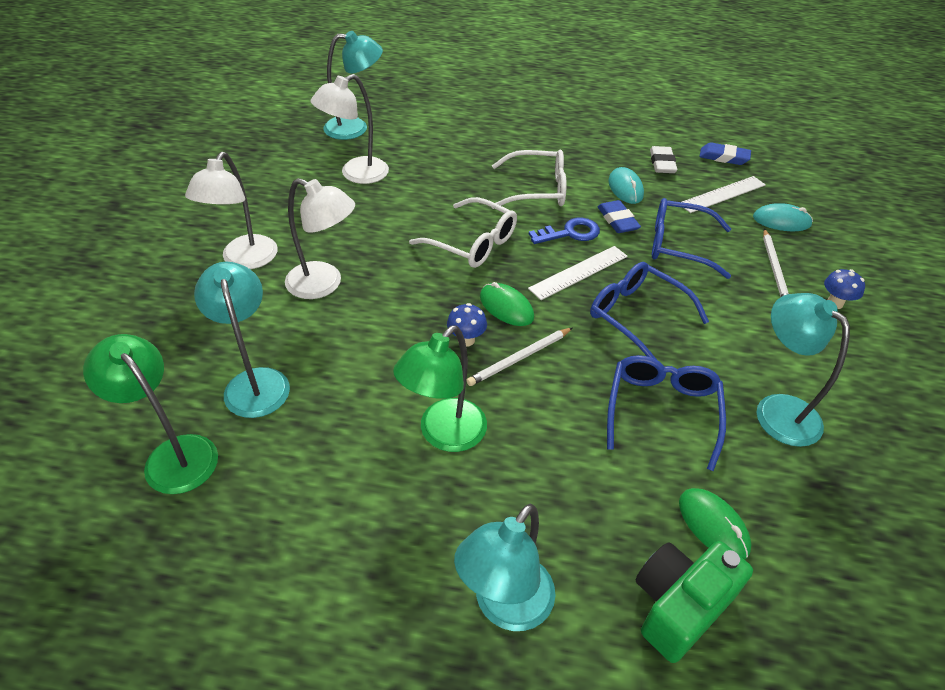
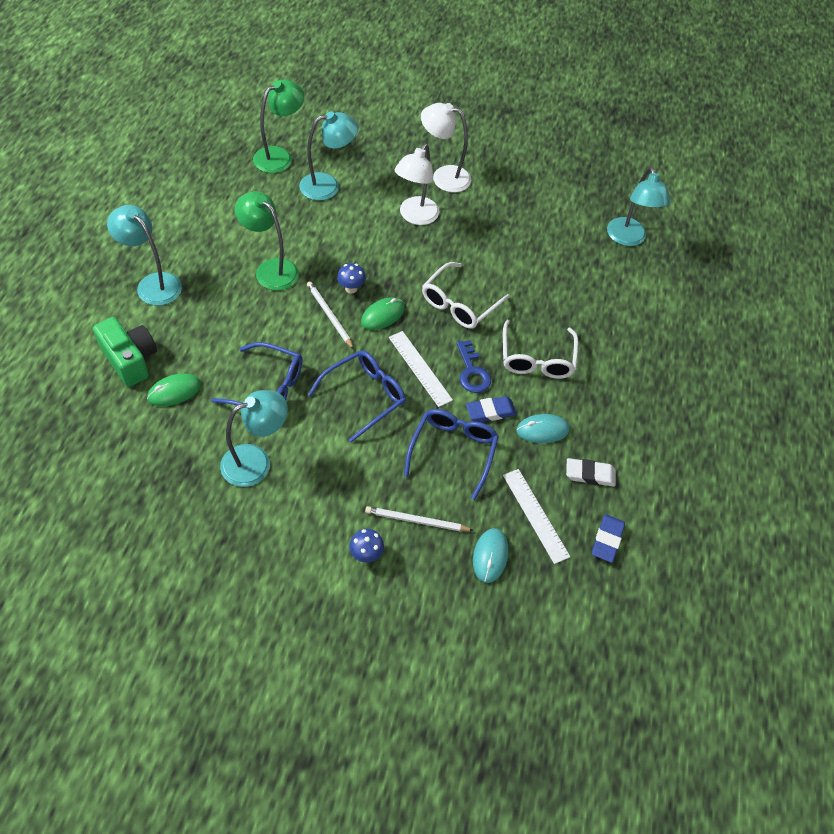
camera: 90 degrees right, 10 degrees up
white lamp [310,74,389,184] -> none

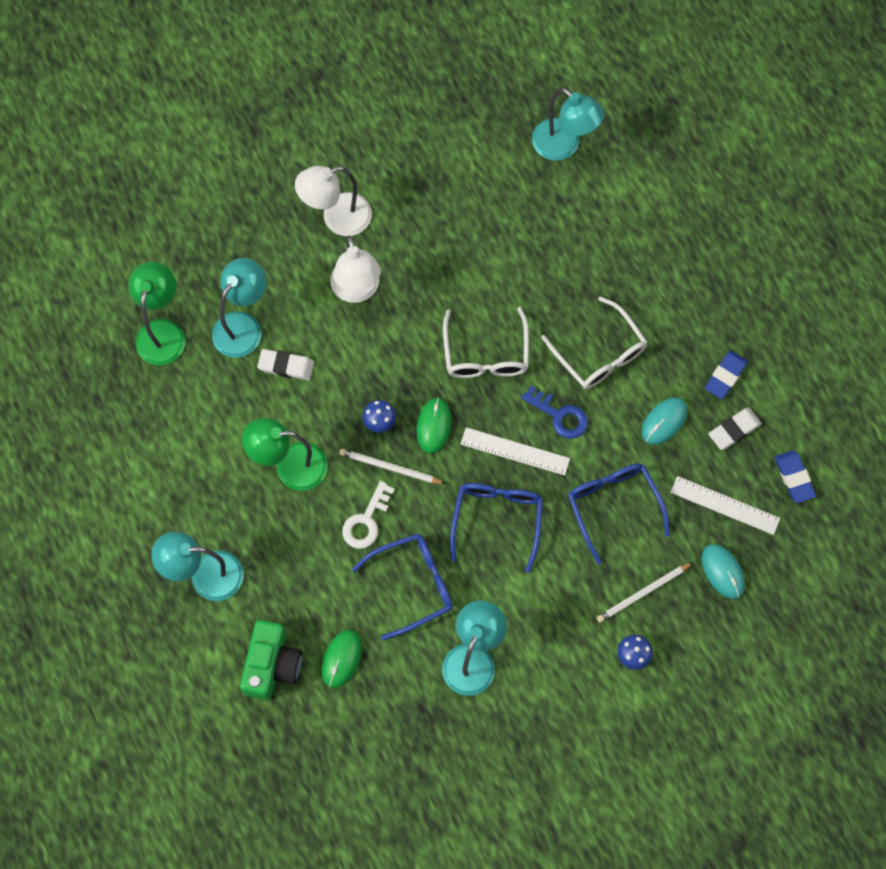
camera: 35 degrees left, 15 degrees up
green camera [93,317,157,387] -> green camera turned 90 degrees clockwise [240,620,302,700]
blue eraser [466,396,517,422] -> blue eraser moved to [705,351,748,399]
none -> white eraser [257,349,314,380]
none -> white key [342,481,395,549]

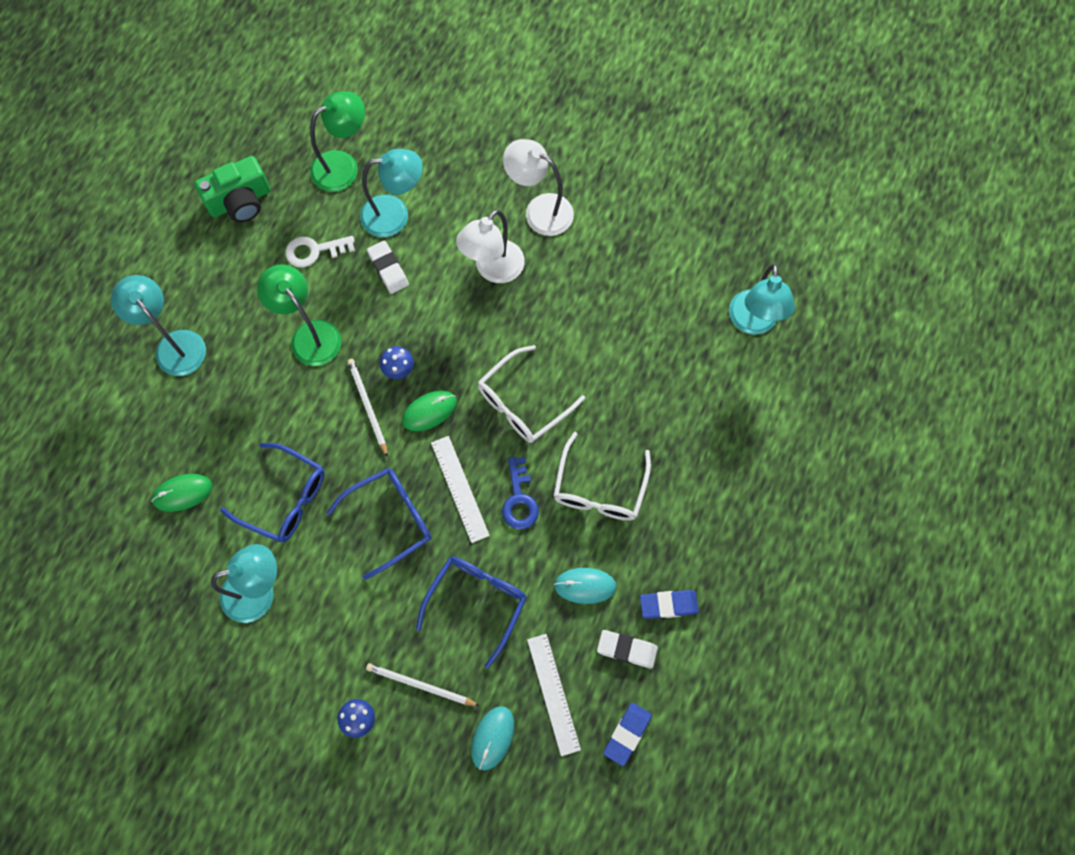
camera: 50 degrees right, 0 degrees up
green camera [240,620,302,700] -> green camera moved to [195,156,270,222]
white key [342,481,395,549] -> white key moved to [285,236,355,267]

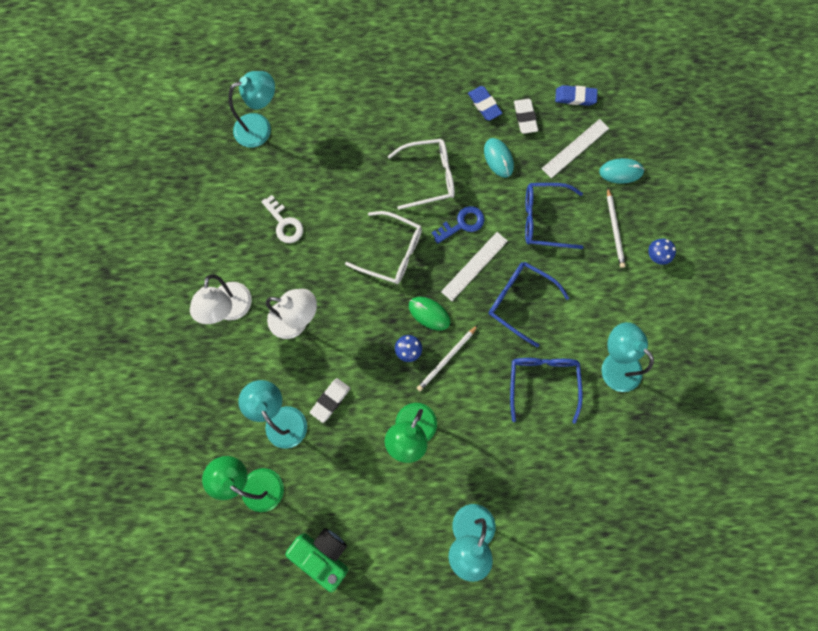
camera: 115 degrees left, 5 degrees up
green mouse [151,474,212,512] -> none
white key [285,236,355,267] -> white key moved to [261,195,303,243]

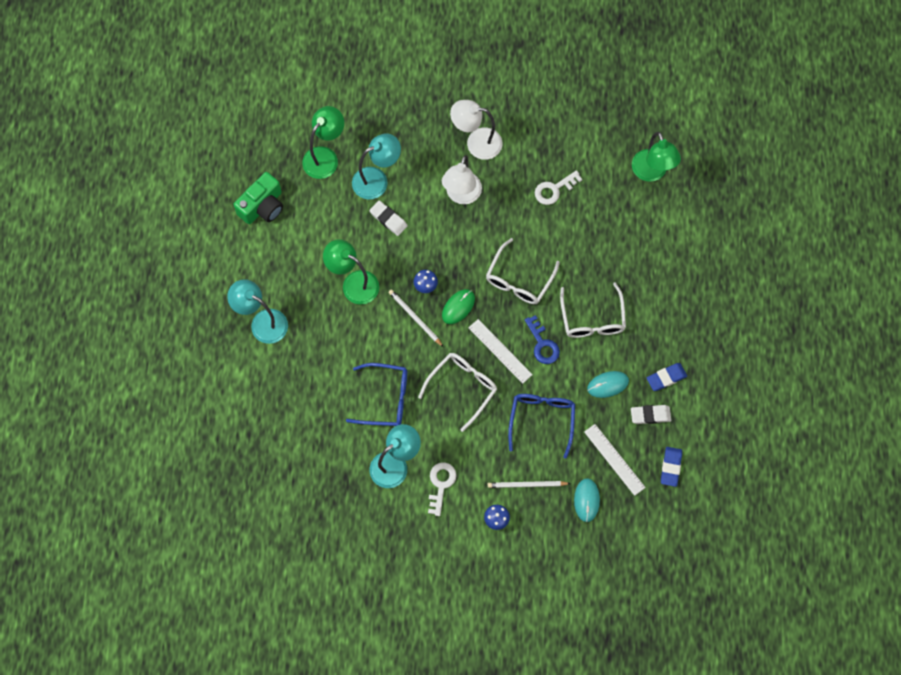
camera: 95 degrees right, 5 degrees down
turquoise lamp [229,71,275,148] -> green lamp [632,132,681,182]
blue glasses [489,261,569,347] -> white glasses [418,353,497,432]
none -> white key [428,462,456,516]

